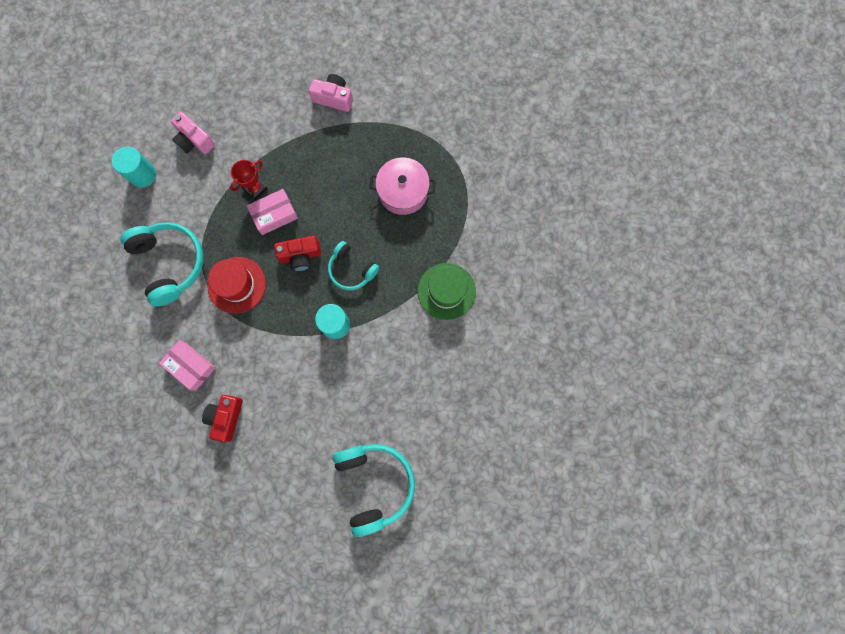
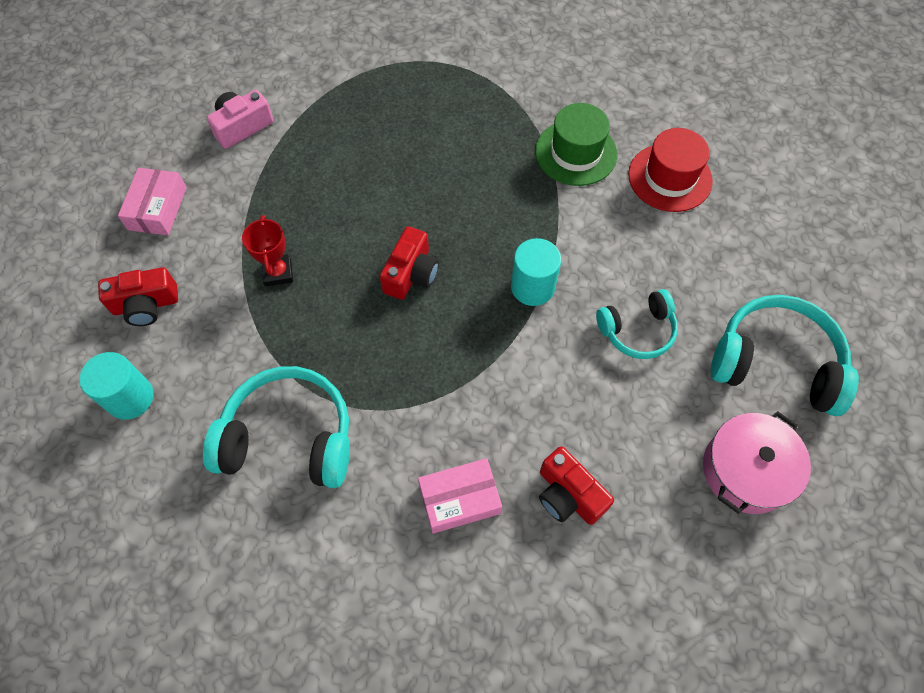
camera: 55 degrees left, 15 degrees down
pink camera [171,112,215,154] -> red camera [98,267,178,326]
red hat [207,257,266,314] -> red hat moved to [628,128,713,212]
pink box [247,189,298,235] -> pink box moved to [118,168,187,235]
turquoise headphones [328,241,379,290] -> turquoise headphones moved to [596,289,678,359]
pink pot [370,157,436,215] -> pink pot moved to [703,411,811,514]

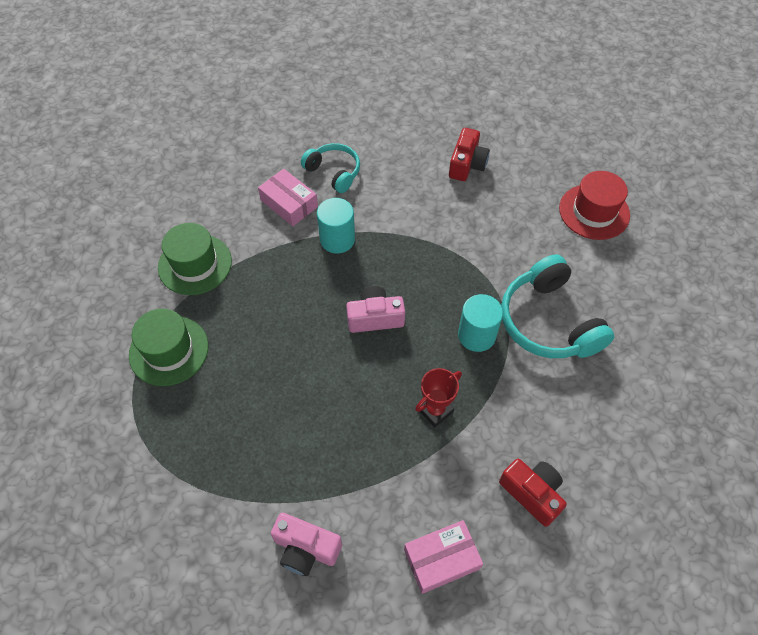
camera: 120 degrees left, 5 degrees down
turquoise cylinder [79,352,153,420] -> turquoise cylinder moved to [458,294,503,352]
red camera [380,226,439,300] -> pink camera [346,286,405,333]
pink box [418,458,502,534] -> pink box moved to [258,169,318,226]
red hat [628,128,713,212] -> red hat moved to [559,171,630,240]
pink pot [703,411,811,514] -> none
turquoise headphones [711,295,859,416] -> none
none -> green hat [129,309,208,386]

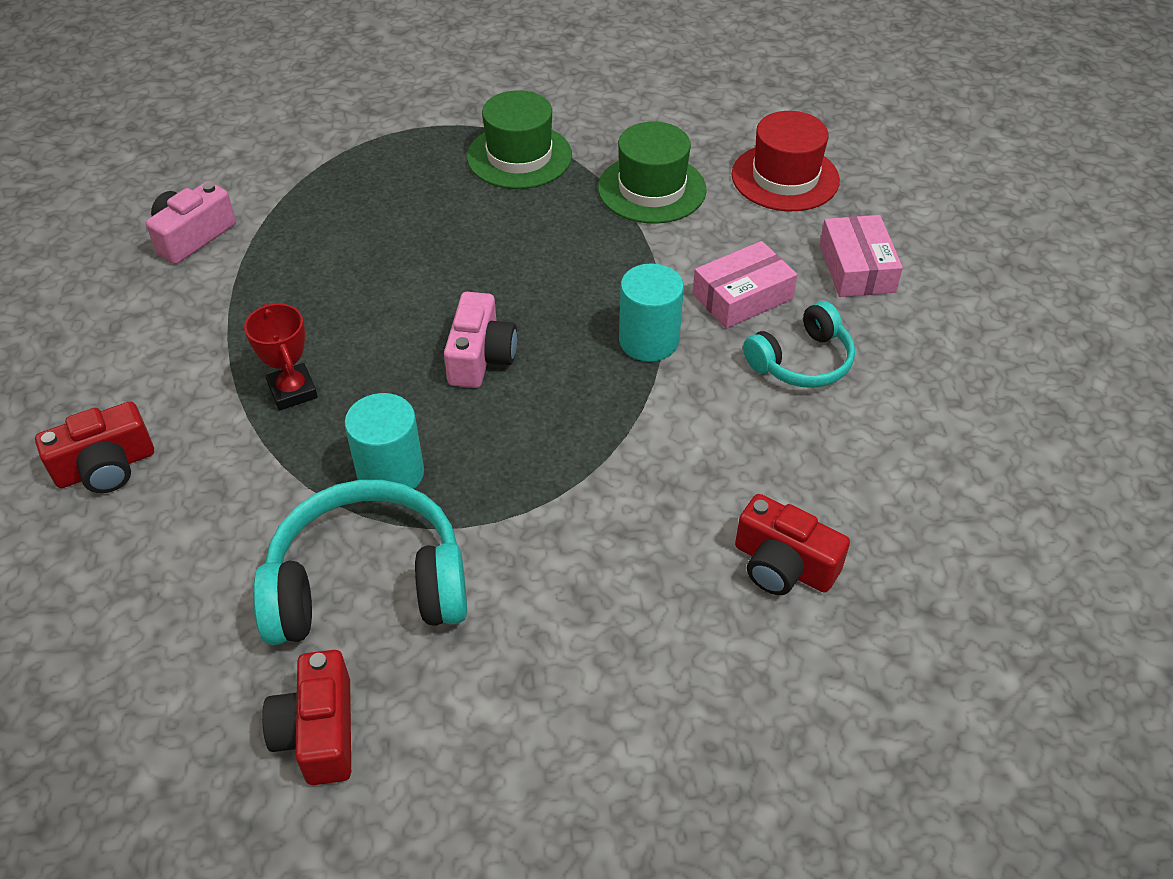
camera: 105 degrees right, 10 degrees down
pink box [404,520,483,594] -> pink box moved to [820,215,903,297]
red hat [559,171,630,240] -> red hat moved to [732,111,840,211]
none -> red camera [262,650,351,785]

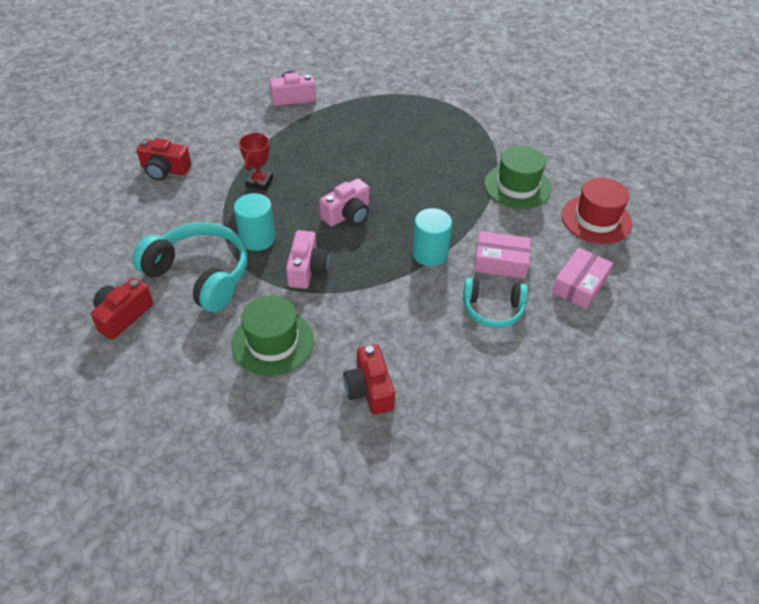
camera: 40 degrees right, 0 degrees up
green hat [467,90,572,189] -> green hat moved to [231,296,314,376]
none -> pink camera [286,230,330,289]

